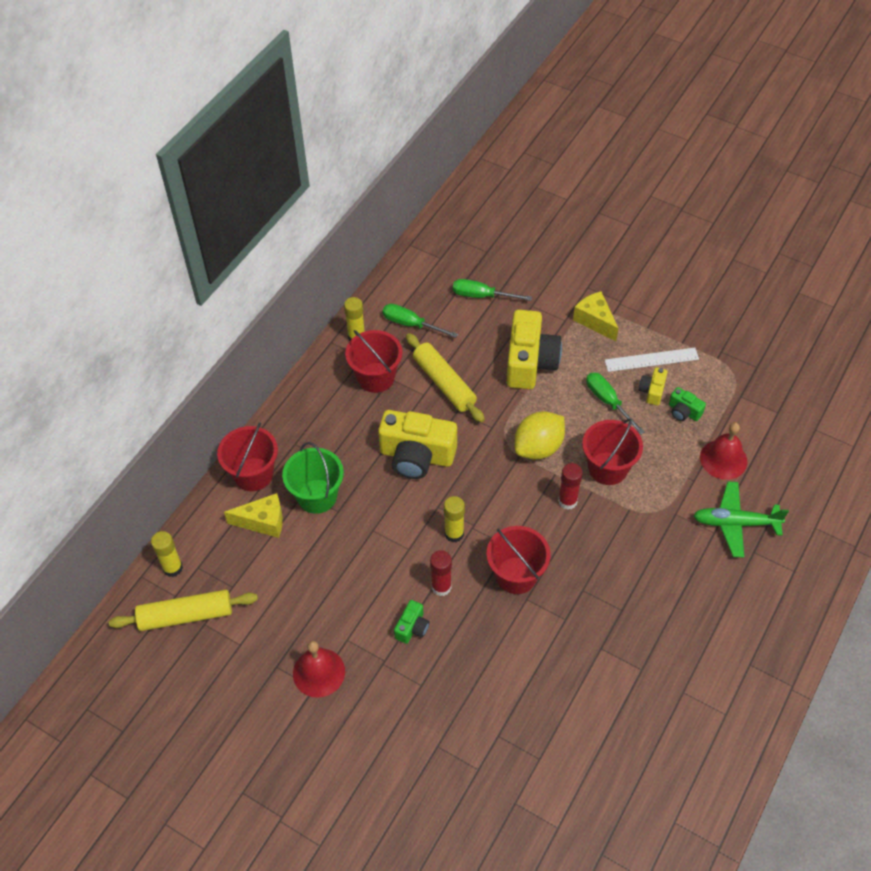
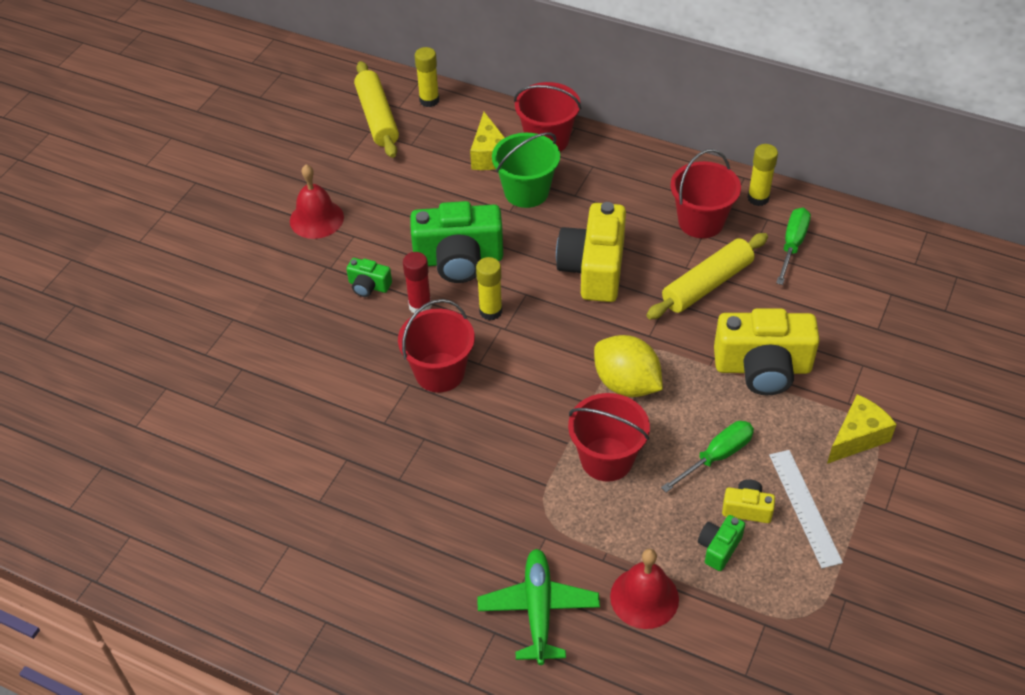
camera: 85 degrees right, 5 degrees down
green screwdriver [453,279,532,301] -> none
red glue stick [558,463,583,510] -> none
none -> green camera [410,201,503,283]

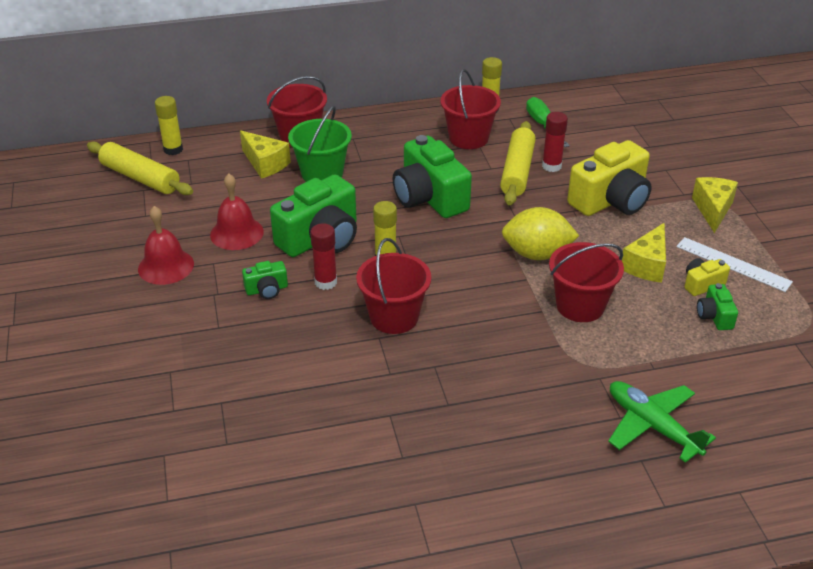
camera: 40 degrees left, 10 degrees down
yellow camera [556,202,626,302] -> green camera [393,135,472,218]
red bell [610,549,679,629] -> red bell moved to [210,174,264,250]
green screwdriver [661,421,754,492] -> yellow cheese [622,223,666,283]
none -> red glue stick [542,112,568,172]

